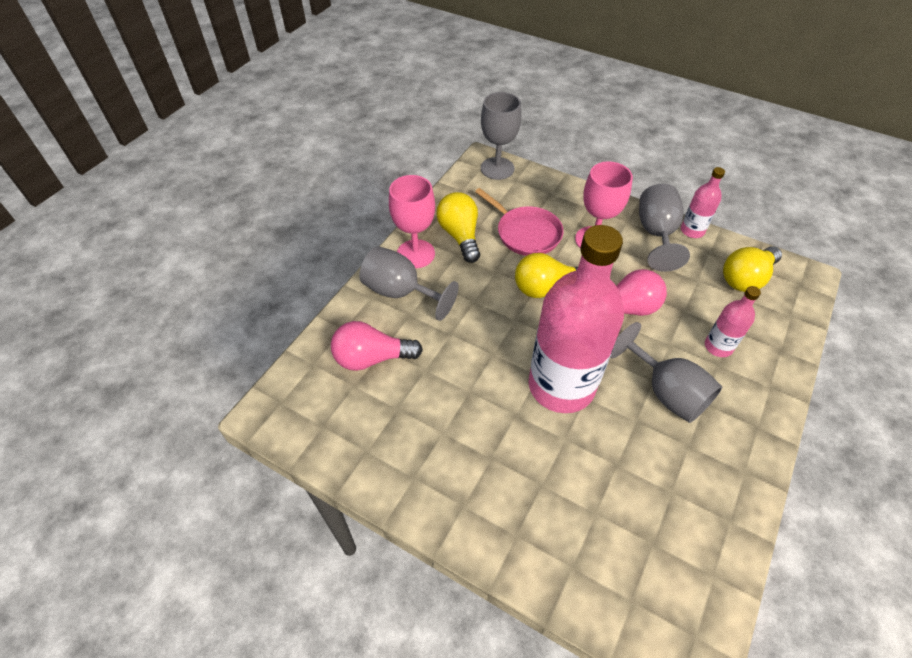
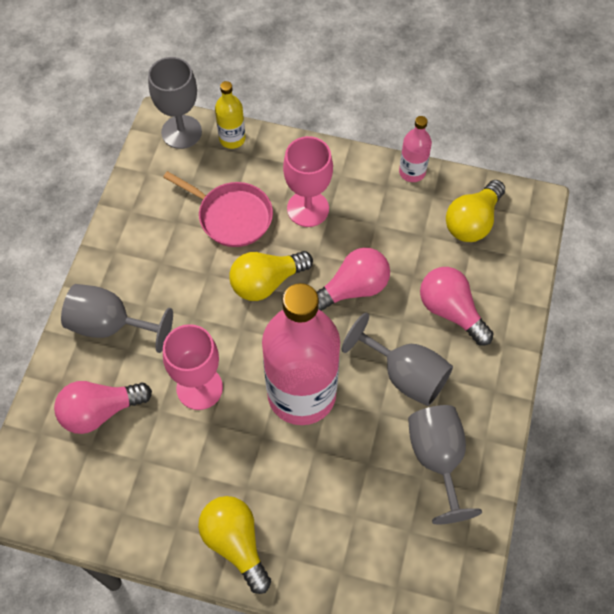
camera: 15 degrees left, 10 degrees up
pink goblet [389,175,435,268] -> pink goblet moved to [163,324,223,410]
yellow light bulb [436,192,480,263] -> yellow light bulb moved to [198,496,271,594]
grey goblet [639,183,690,272] -> grey goblet moved to [408,405,482,525]
pink bottle [705,286,761,357] -> pink light bulb [420,267,494,346]
none -> yellow bottle [215,81,245,149]

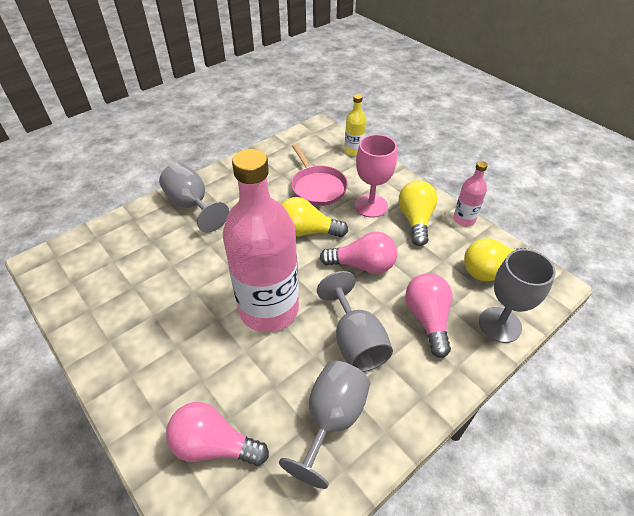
camera: 35 degrees right, 15 degrees down
pink light bulb [54,381,152,434] -> pink light bulb moved to [166,402,269,466]
grey goblet [148,57,202,149] -> grey goblet moved to [479,249,556,343]
pink goblet [163,324,223,410] -> none
yellow light bulb [198,496,271,594] -> yellow light bulb moved to [399,180,438,246]

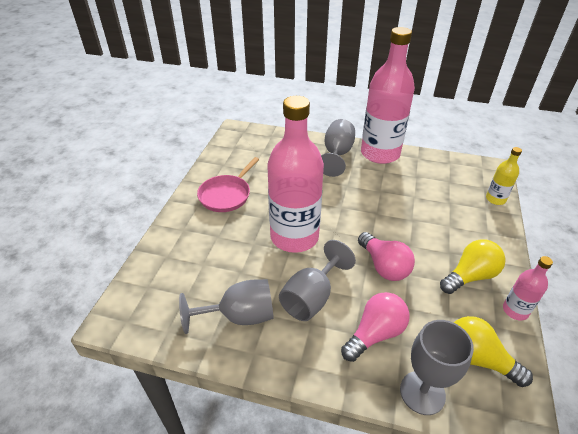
camera: 55 degrees right, 5 degrees down
pink light bulb [166,402,269,466] -> none
yellow light bulb [281,197,348,237] -> none
pink pan [291,144,348,206] -> pink pan moved to [197,157,259,212]
pink goblet [354,134,397,218] -> none
none -> pink bottle [361,27,415,164]

